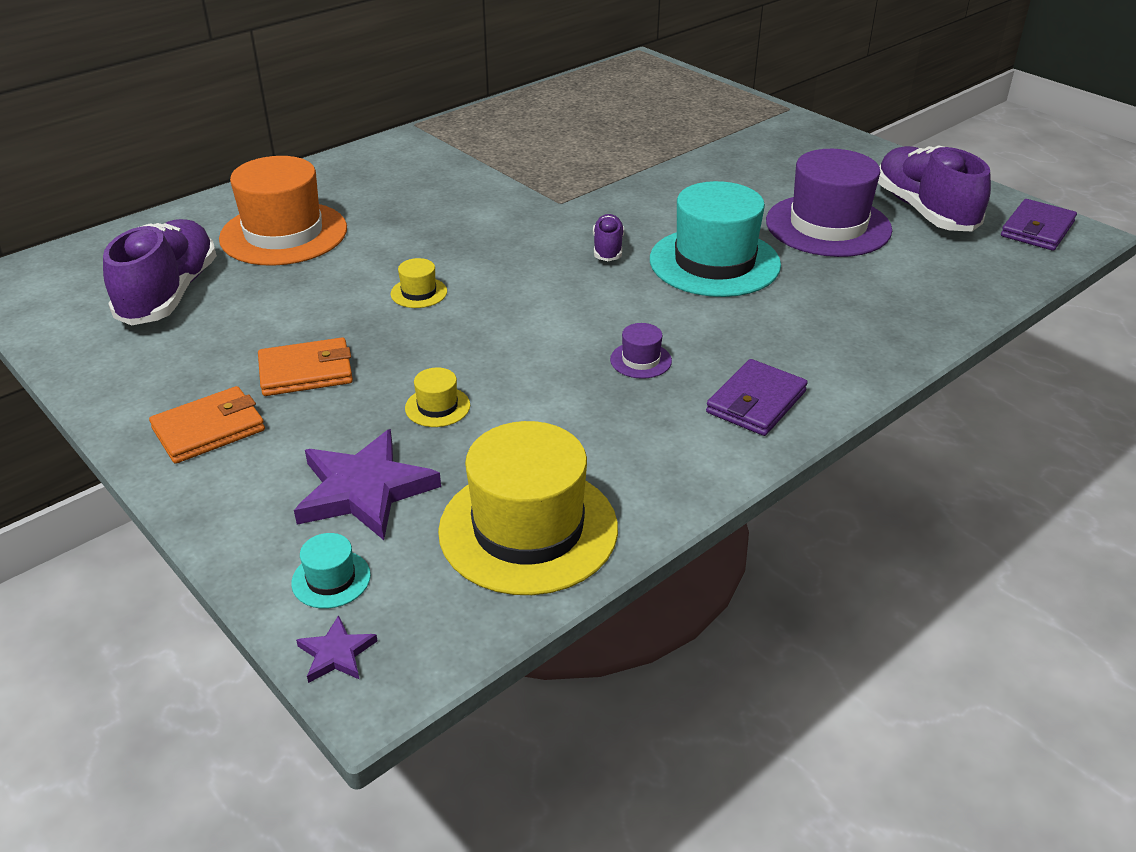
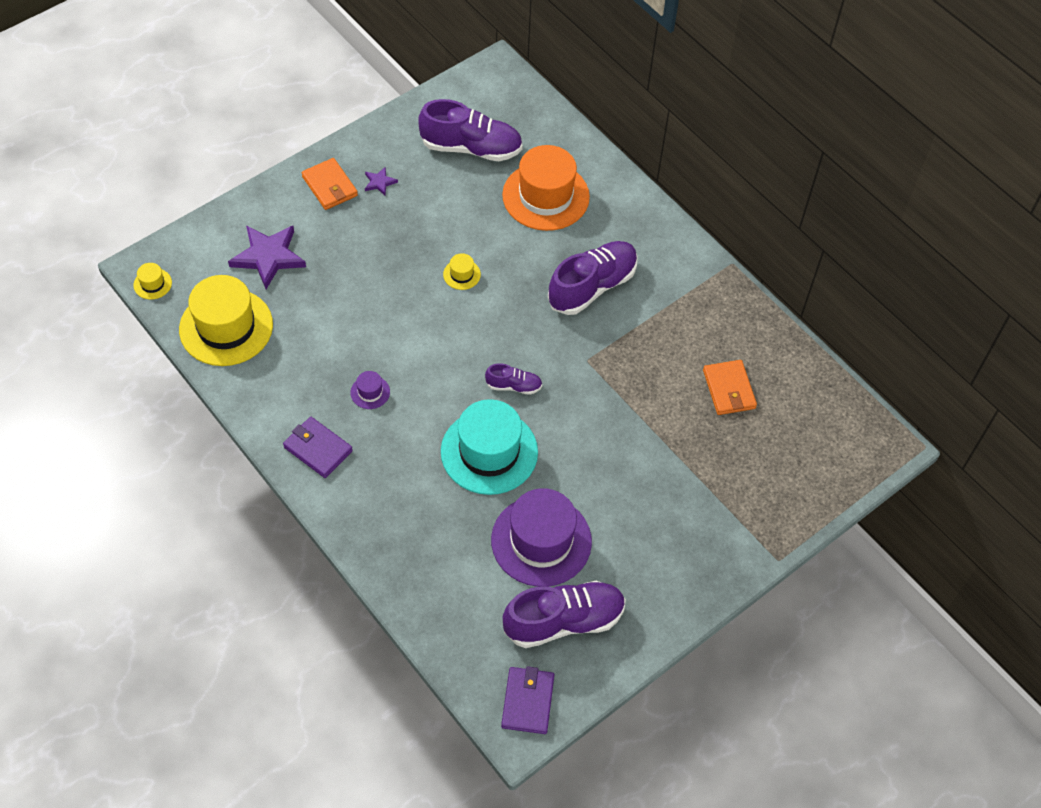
camera: 90 degrees right, 20 degrees up
orange wallet [258,338,353,396] -> orange wallet moved to [703,360,757,415]
turquoise hat [291,533,371,609] -> none
purple star [296,615,378,683] -> purple star moved to [365,167,398,196]
yellow hat [405,367,470,427] -> yellow hat moved to [134,263,172,300]
purple wallet [1001,199,1077,251] -> purple wallet turned 60 degrees clockwise [501,666,554,734]
none -> purple shoe [548,241,638,315]

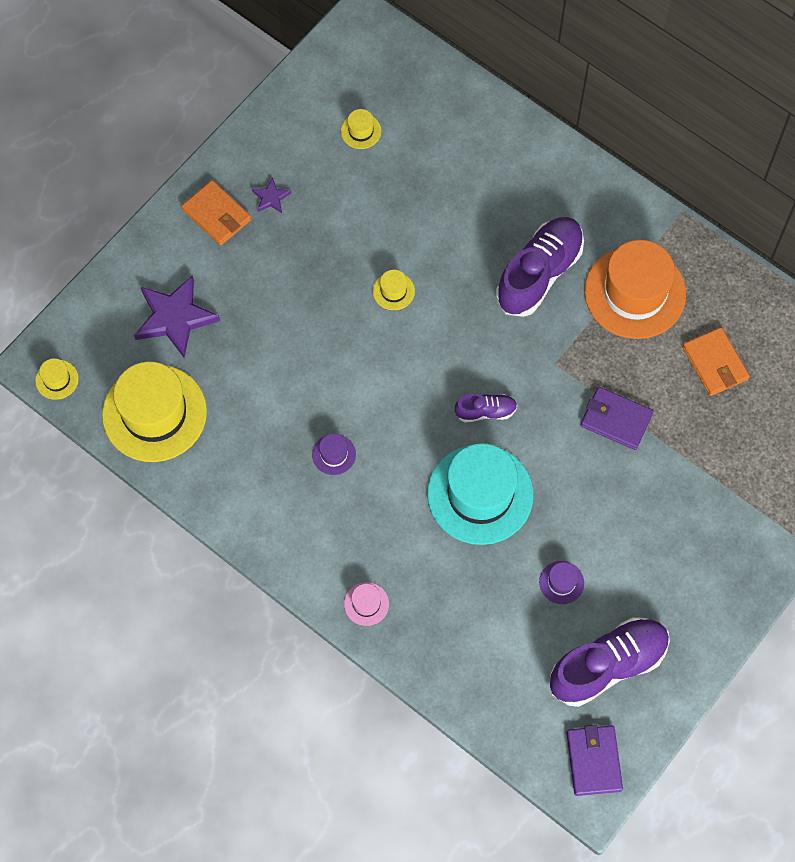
camera: 10 degrees left, 10 degrees up
purple wallet [283,417,353,478] -> purple wallet moved to [581,387,654,450]
purple shoe [418,99,523,161] -> yellow hat [341,109,381,149]
purple hat [491,488,592,587] -> purple hat [539,561,584,604], size x0.42
orange hat [502,145,590,231] -> orange hat moved to [584,240,686,339]
none -> pink hat [344,582,389,626]

